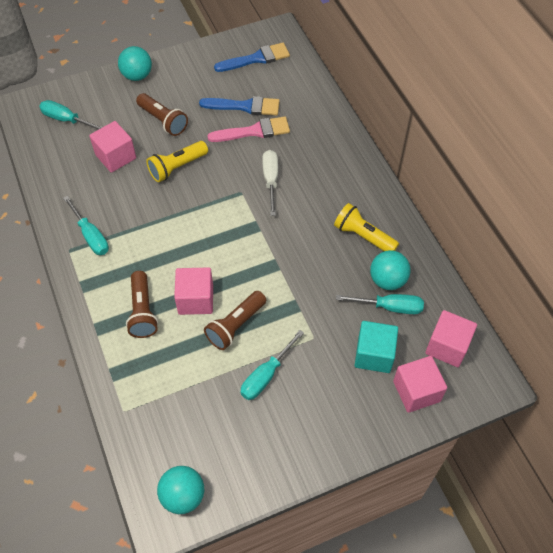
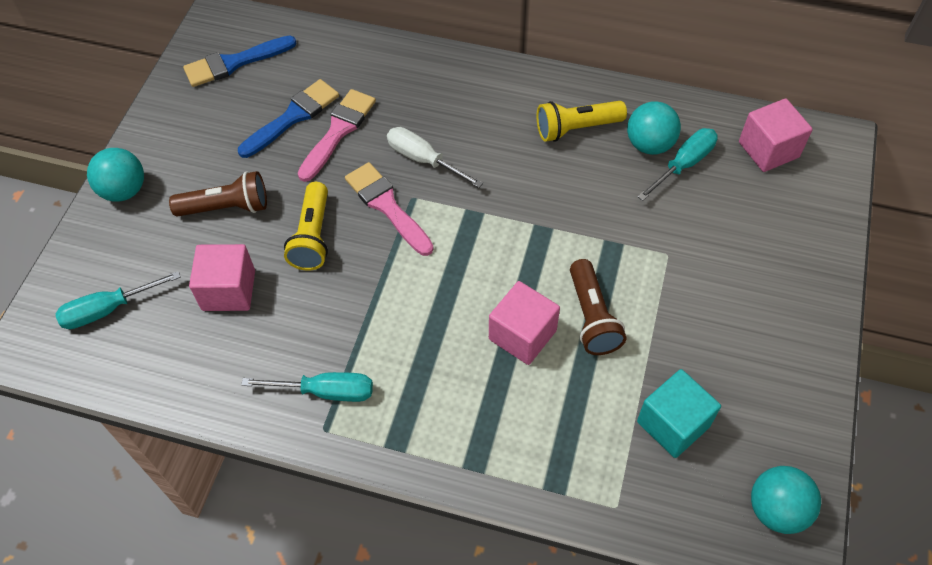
camera: 50 degrees left, 0 degrees up
brown flashlight [126,271,158,338] -> none
blue brush [214,43,290,72] -> blue brush turned 135 degrees counterclockwise [183,36,297,87]
turquoise screwdriver [240,330,304,400] -> none
turquoise cube [355,321,398,373] -> turquoise cube moved to [637,369,721,458]
pink cube [393,356,447,413] -> none
none -> pink brush [345,162,434,256]

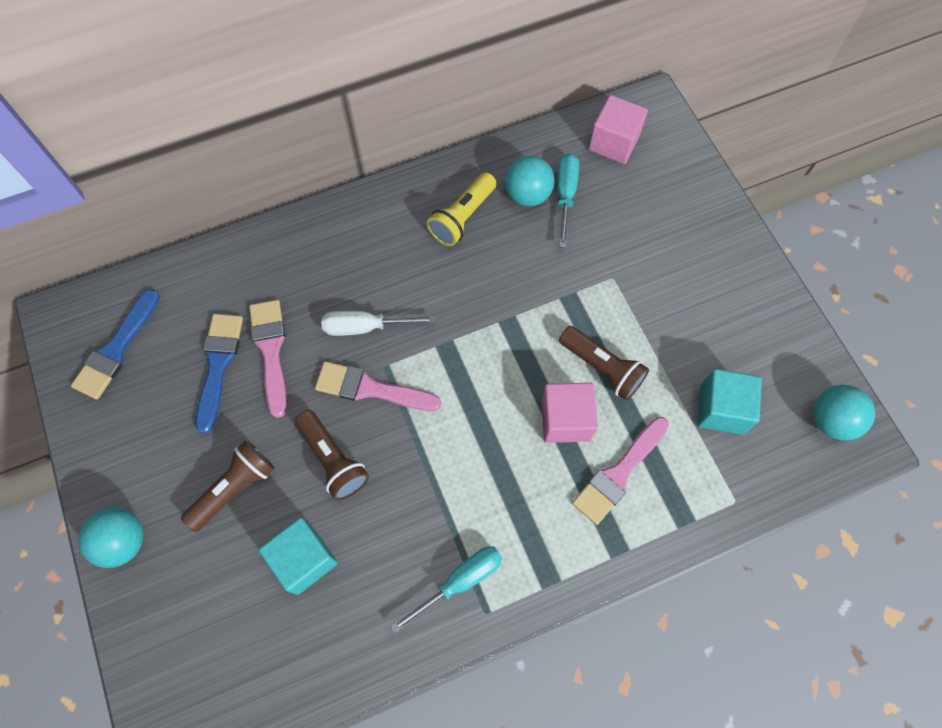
camera: 40 degrees left, 10 degrees up
turquoise screwdriver [56,271,181,329] -> none
pink cube [189,244,255,311] -> turquoise cube [259,517,338,595]
yellow flashlight [284,182,328,271] -> brown flashlight [294,410,369,501]
none -> pink brush [572,417,669,525]

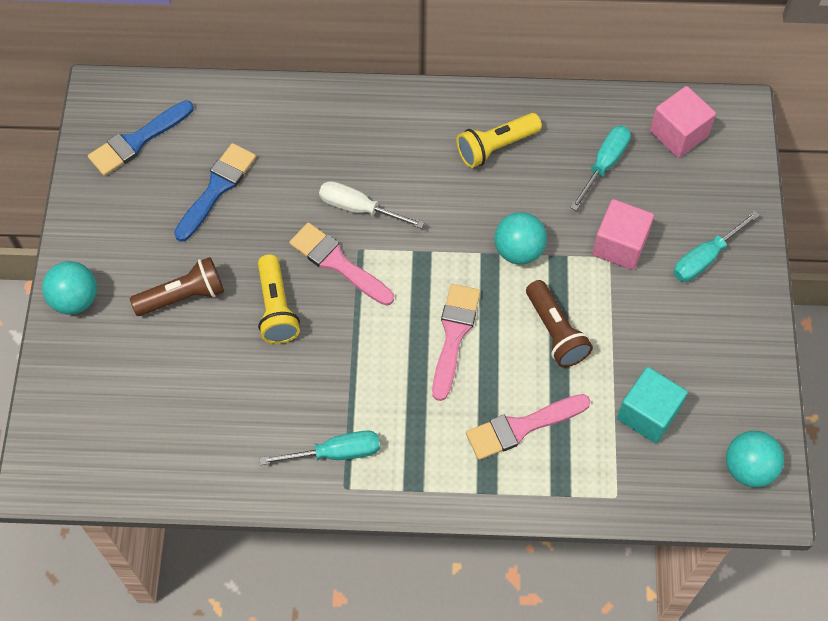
camera: 25 degrees right, 5 degrees down
pink brush [249,300,287,418] -> pink brush moved to [432,284,481,401]
turquoise cube [259,517,338,595] -> none
brown flashlight [294,410,369,501] -> yellow flashlight [258,255,300,344]
turquoise ball [505,156,555,206] -> turquoise ball moved to [495,212,547,264]
pink cube [541,383,598,443] -> pink cube moved to [592,199,654,270]
none -> turquoise screwdriver [674,211,760,282]

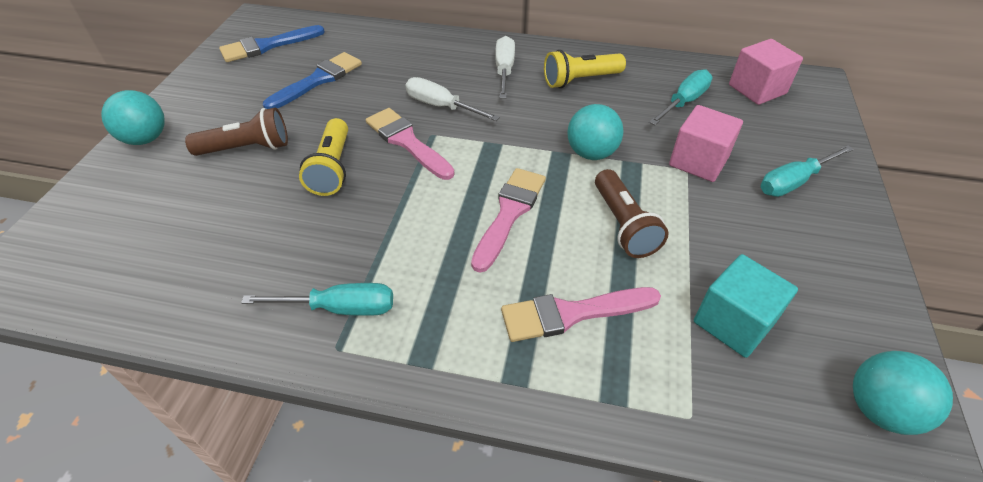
camera: 10 degrees right, 15 degrees down
none -> white screwdriver [495,36,515,99]

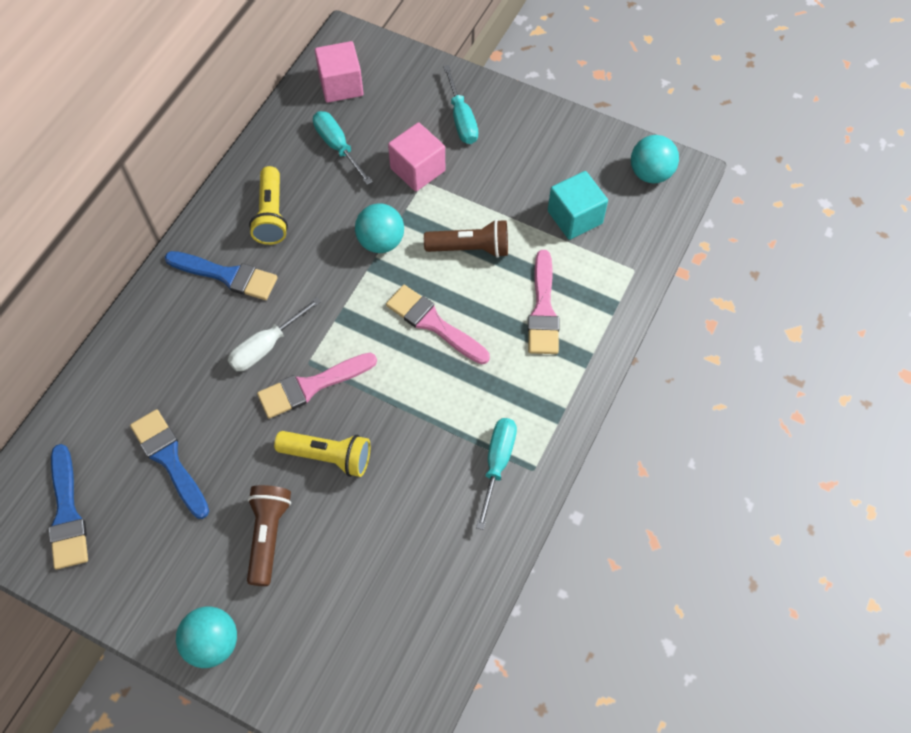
camera: 75 degrees left, 15 degrees up
white screwdriver [495,36,515,99] -> blue brush [165,251,278,300]

